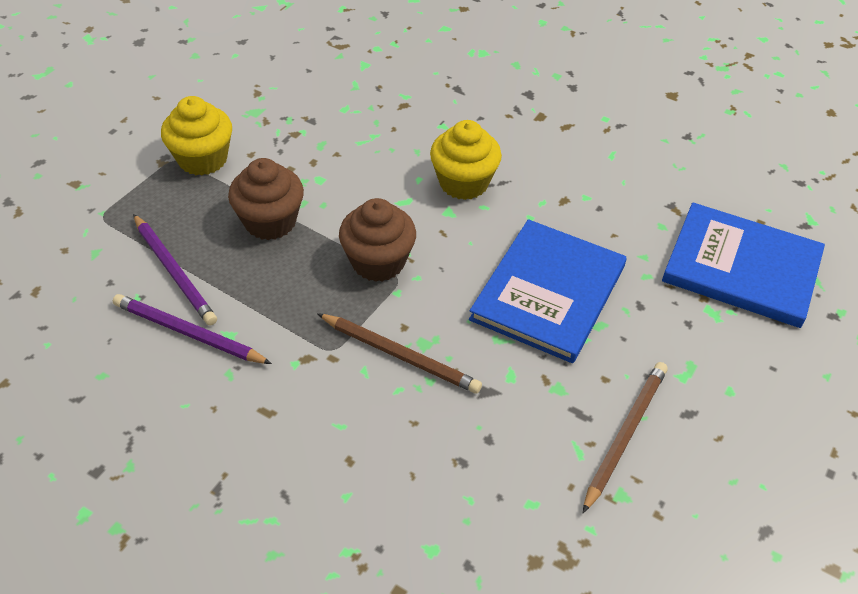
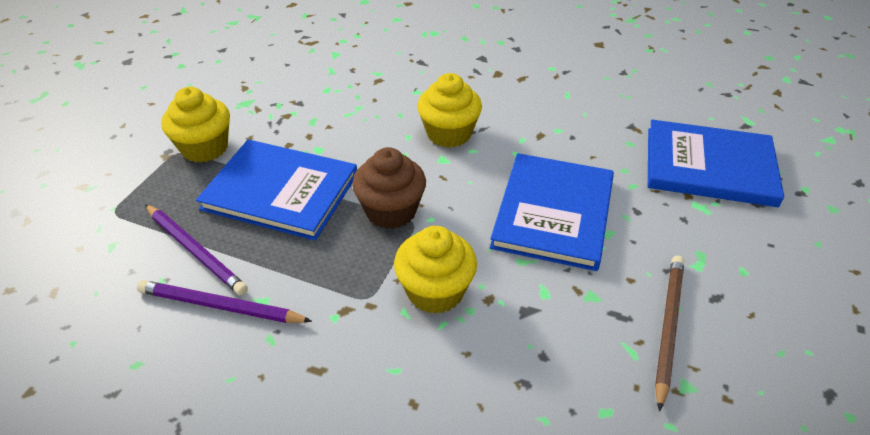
camera: 10 degrees left, 5 degrees down
brown cupcake [228,158,304,240] -> blue book [196,140,357,240]
brown pencil [317,313,482,394] -> yellow cupcake [394,226,477,314]

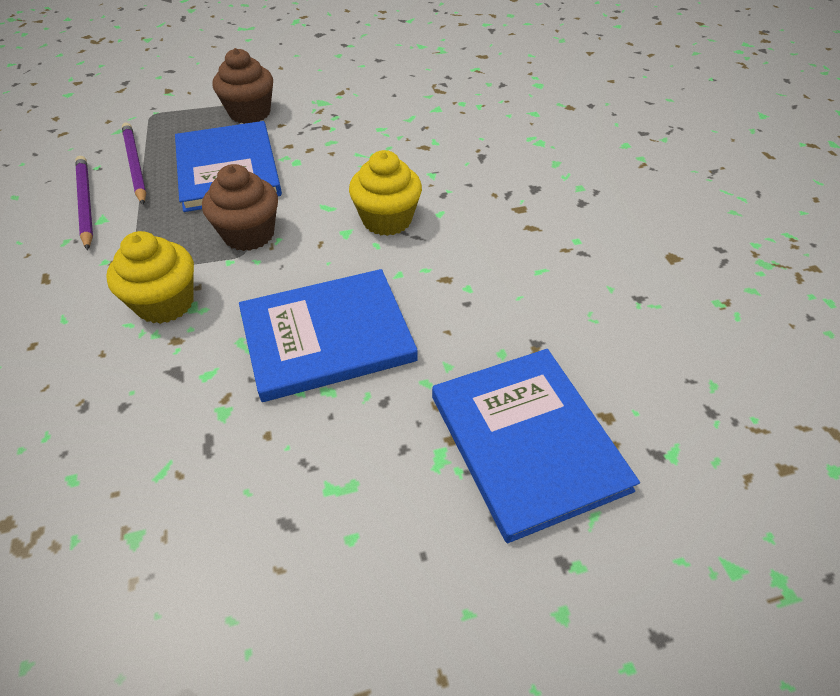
camera: 55 degrees right, 5 degrees up
purple pencil [145,204,248,295] -> purple pencil turned 150 degrees clockwise [122,123,146,205]
yellow cupcake [161,87,230,163] -> brown cupcake [212,48,273,124]
brown pencil [655,255,684,412] -> none

